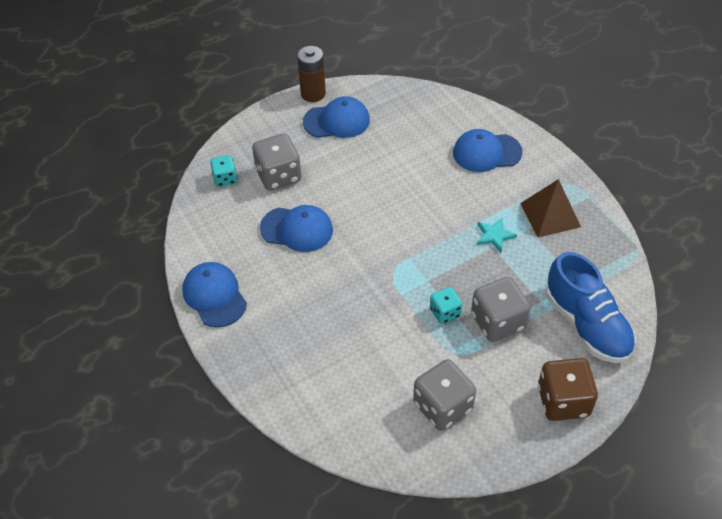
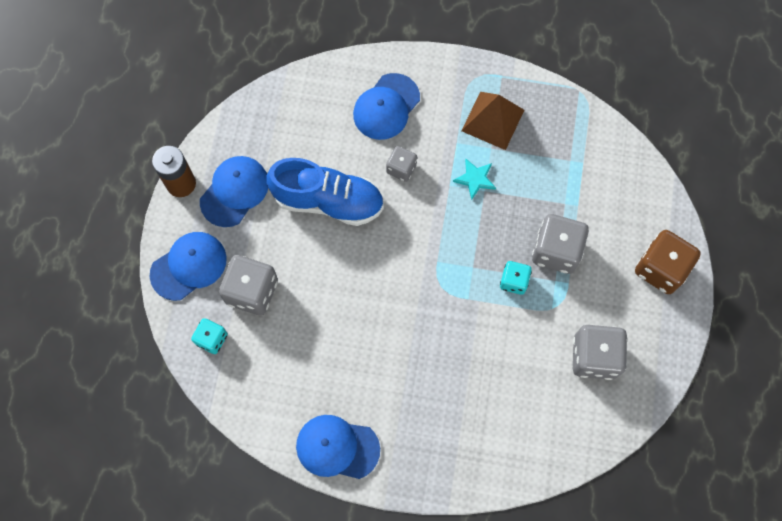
camera: 50 degrees left, 20 degrees up
blue cap [260,205,333,252] -> blue cap moved to [150,232,227,301]
blue shoe [546,252,636,363] -> blue shoe moved to [266,158,384,226]
none -> grey dice [386,146,417,182]

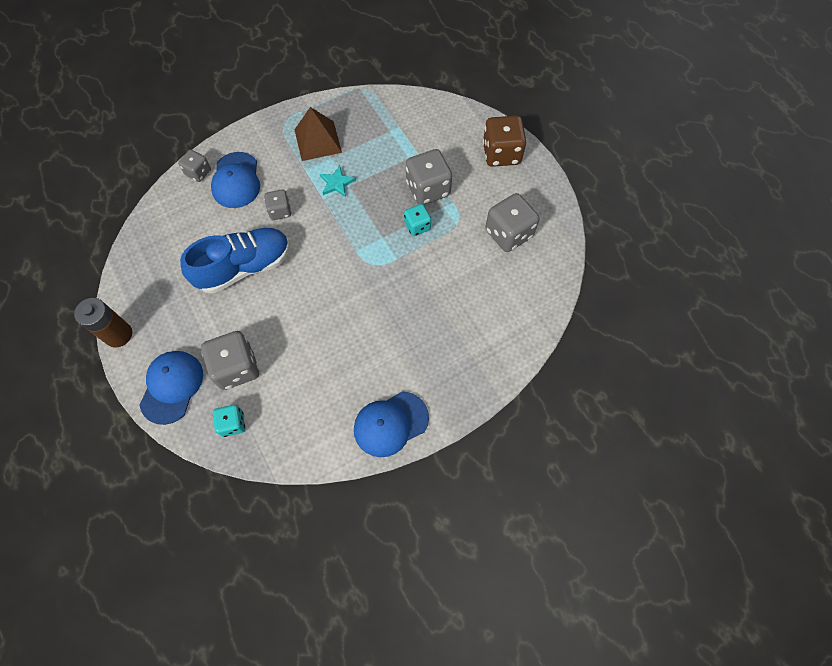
camera: 40 degrees left, 5 degrees down
blue cap [200,156,268,227] -> none
none -> grey dice [178,150,211,182]

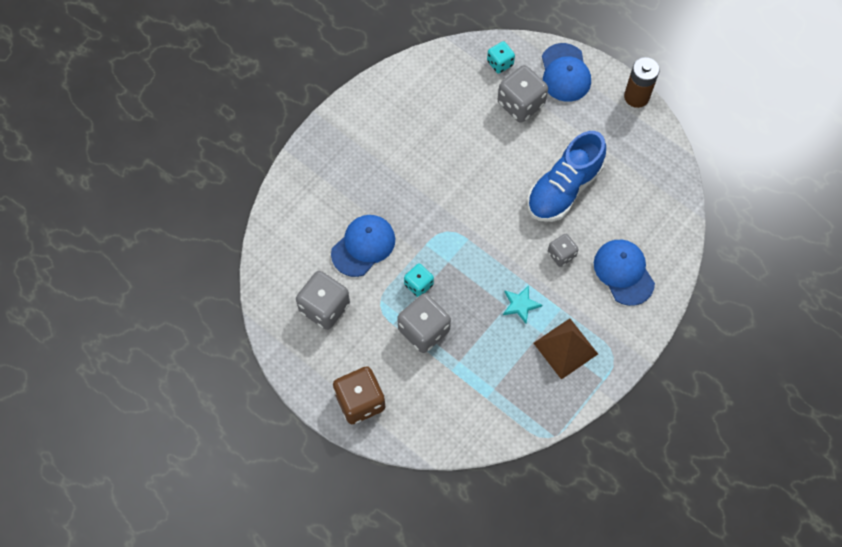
camera: 160 degrees right, 0 degrees up
grey dice [178,150,211,182] -> none
blue cap [354,391,429,457] -> blue cap moved to [331,215,395,277]

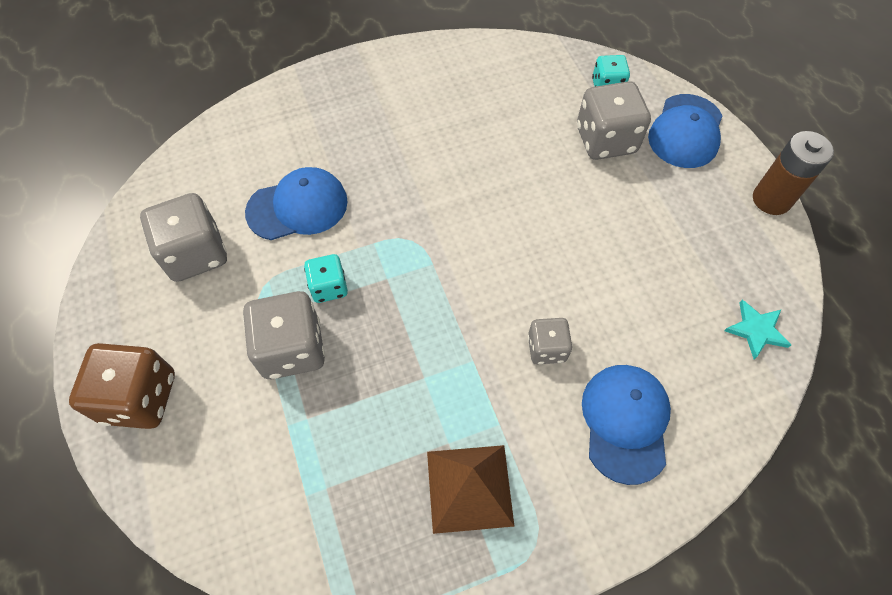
camera: 30 degrees right, 5 degrees down
turquoise star [503,285,542,324] -> turquoise star moved to [724,300,791,359]
blue shoe [527,131,606,222] -> none

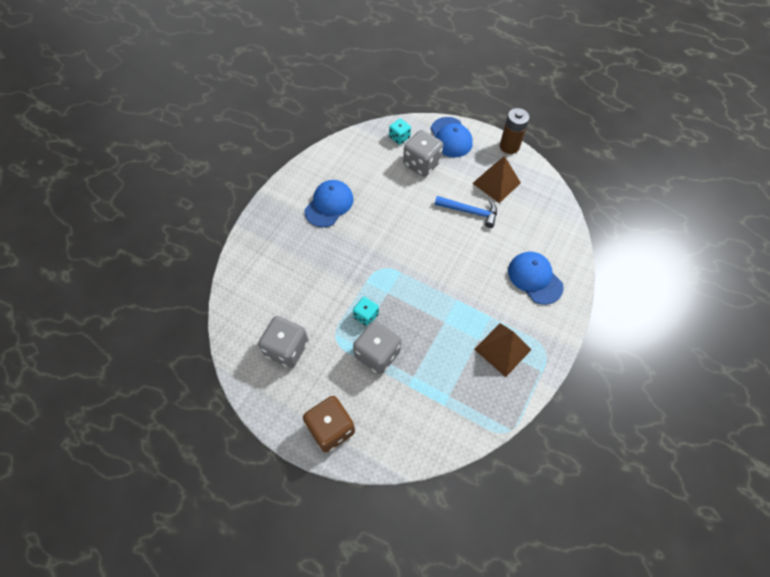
camera: 40 degrees left, 0 degrees up
blue cap [245,167,348,240] -> blue cap moved to [304,180,354,227]
grey dice [528,318,572,364] -> none
turquoise star [724,300,791,359] -> none
none -> blue hammer [435,196,497,228]
none -> brown pyramid [472,156,521,203]

